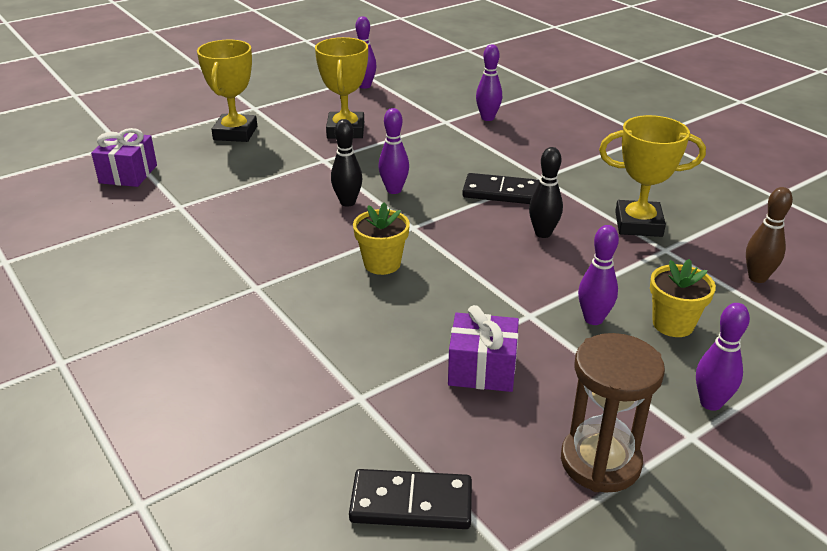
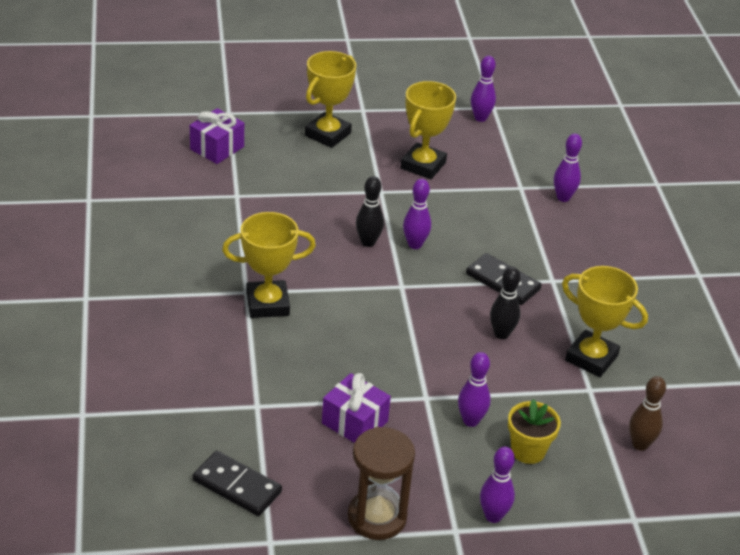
camera: 25 degrees right, 5 degrees up
yellow flower pot [353,202,410,275] -> none
none -> yellow trophy [222,212,316,318]

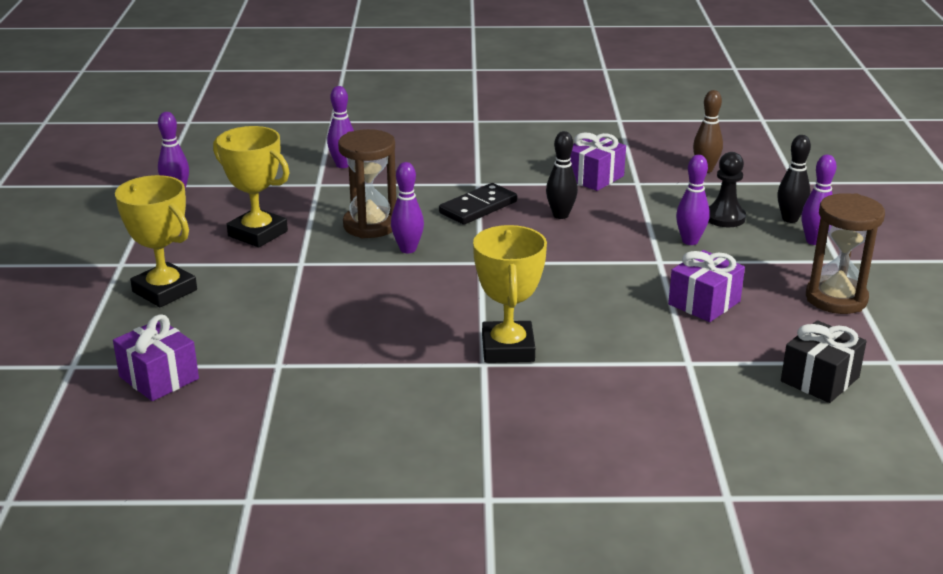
camera: 80 degrees left, 10 degrees down
black domino [193,451,282,516] -> black gift [781,320,867,403]
black bowling pin [356,176,384,247] -> black bowling pin moved to [777,135,811,223]
yellow flower pot [508,399,561,464] -> black pawn [708,152,746,227]
yellow trophy [562,266,648,377] -> purple gift [570,132,626,191]
none -> brown hourglass [338,129,396,238]

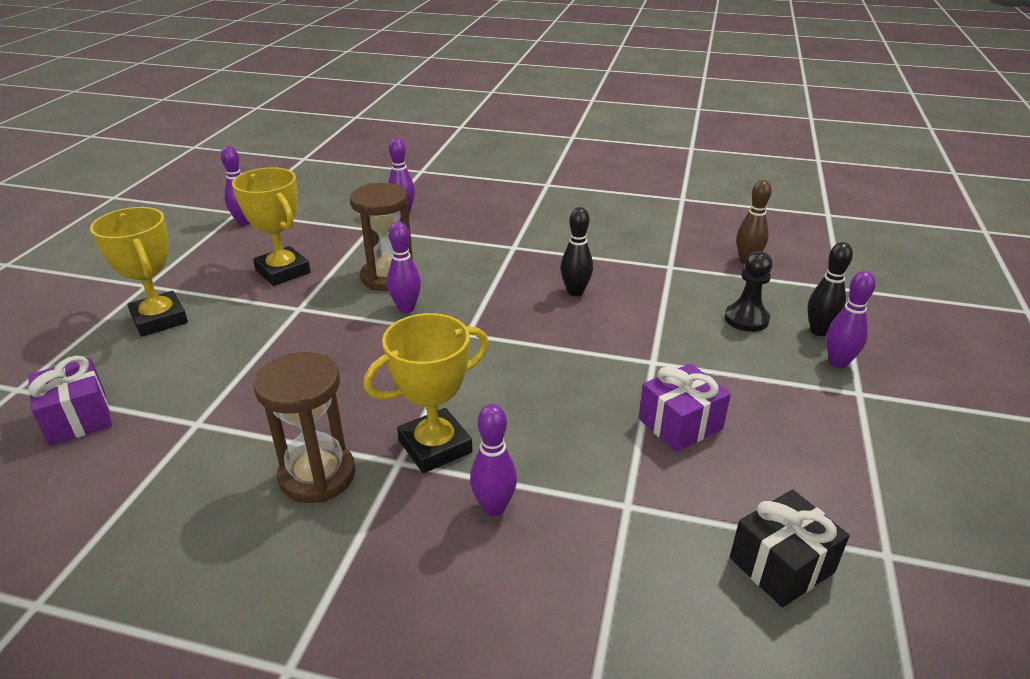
camera: 15 degrees right, 5 degrees up
black domino [439,183,517,225] -> none
yellow trophy [473,225,547,363] -> yellow trophy turned 45 degrees clockwise [363,313,489,473]
purple gift [570,132,626,191] -> none
purple bowling pin [676,155,710,245] -> purple bowling pin moved to [470,404,517,516]
brown hourglass [806,193,885,314] -> brown hourglass moved to [254,352,355,503]

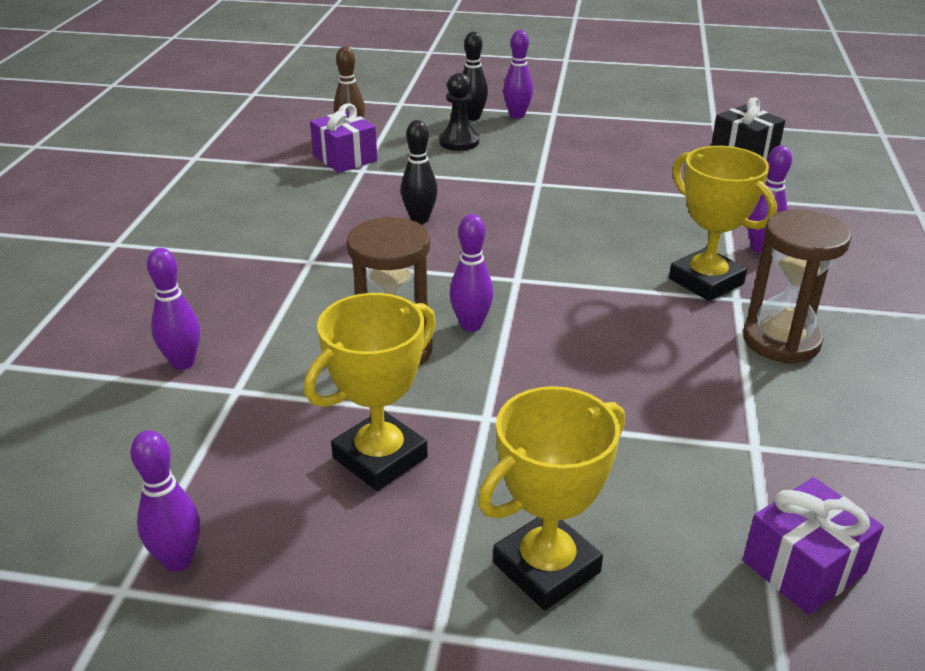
camera: 95 degrees left, 0 degrees up
purple gift [639,363,731,452] -> purple gift moved to [310,103,377,173]

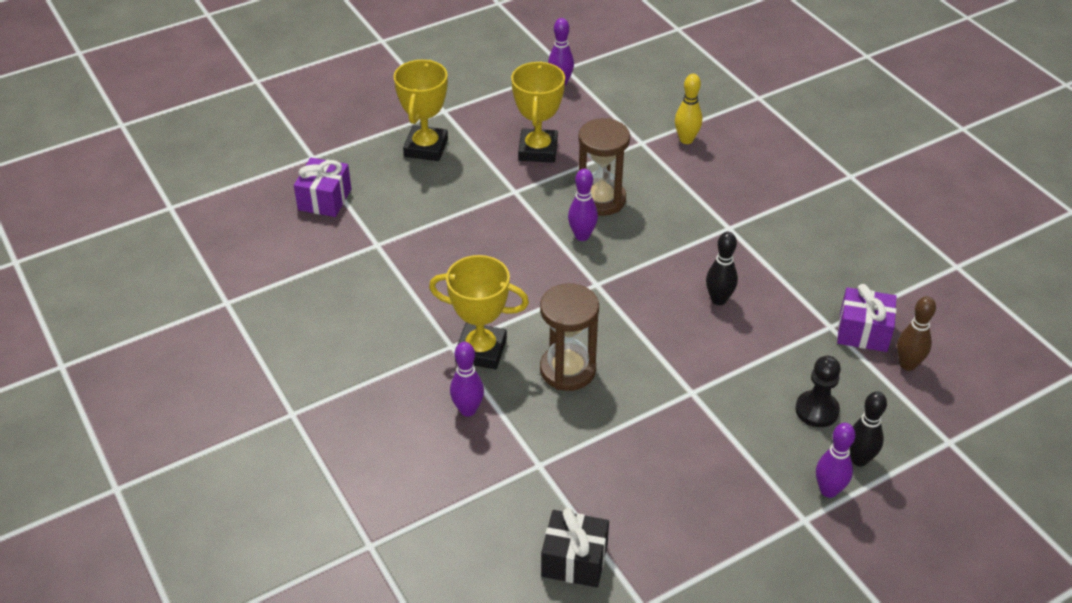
camera: 140 degrees right, 10 degrees up
purple bowling pin [147,248,200,370] -> yellow bowling pin [675,74,702,144]
brown hourglass [743,209,852,364] -> brown hourglass moved to [540,284,599,391]

